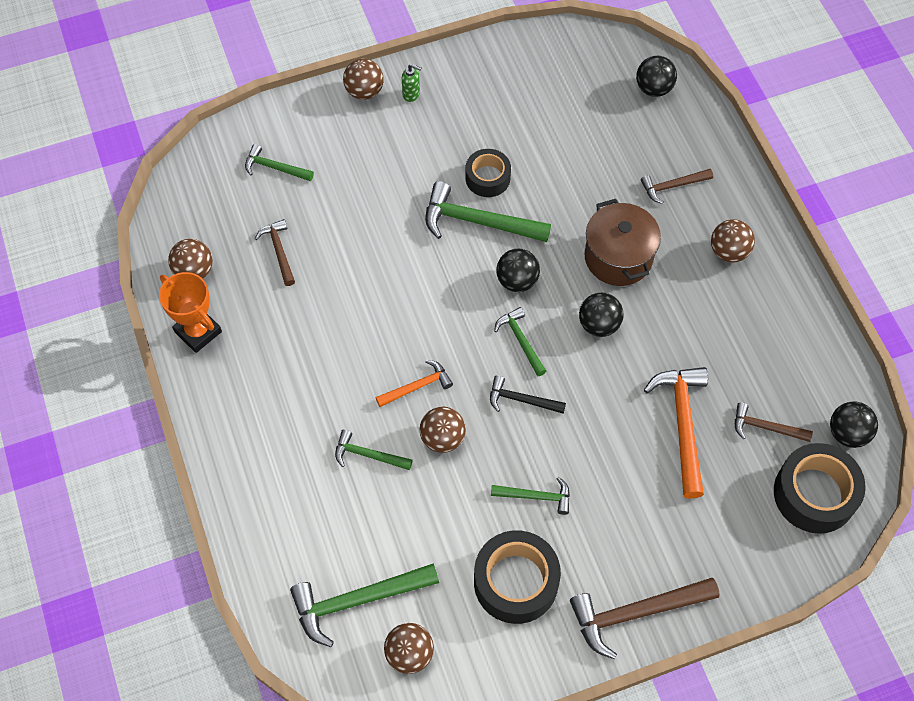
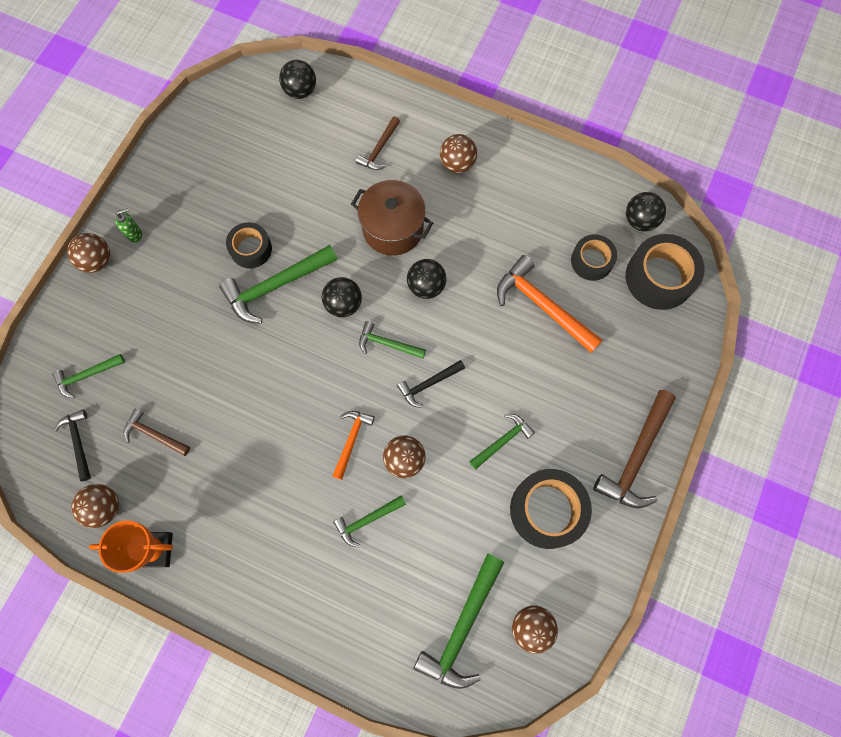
camera: 45 degrees left, 10 degrees up
brown hammer [735,402,813,442] -> black tape [571,234,617,281]
none -> black hammer [54,409,91,481]

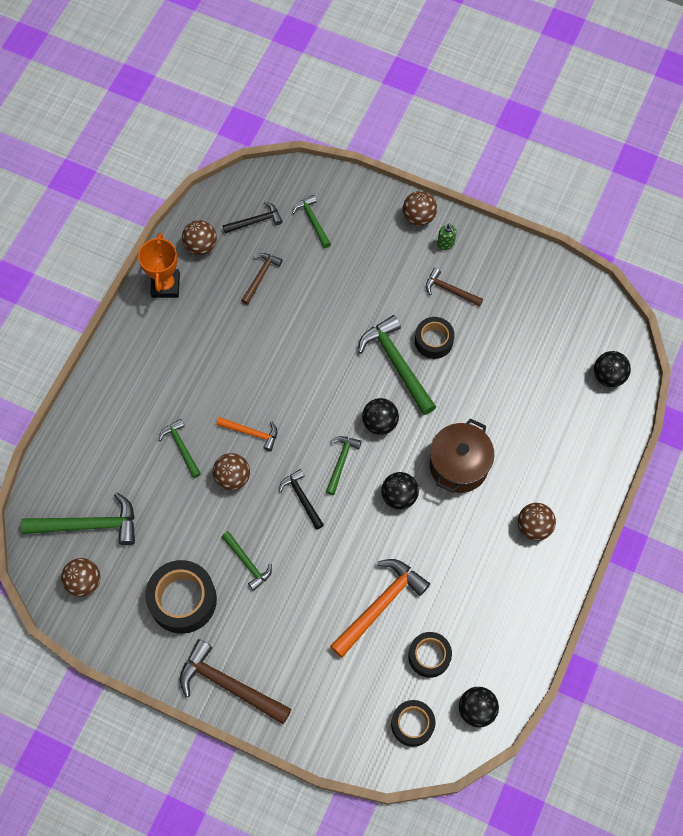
camera: 90 degrees right, 5 degrees down
brown hammer [355,116,400,170] -> brown hammer moved to [426,268,483,307]
green hammer [413,553,505,689] -> green hammer turned 150 degrees clockwise [21,493,135,545]
black tape [626,234,704,310] -> black tape [391,700,436,747], size x0.62

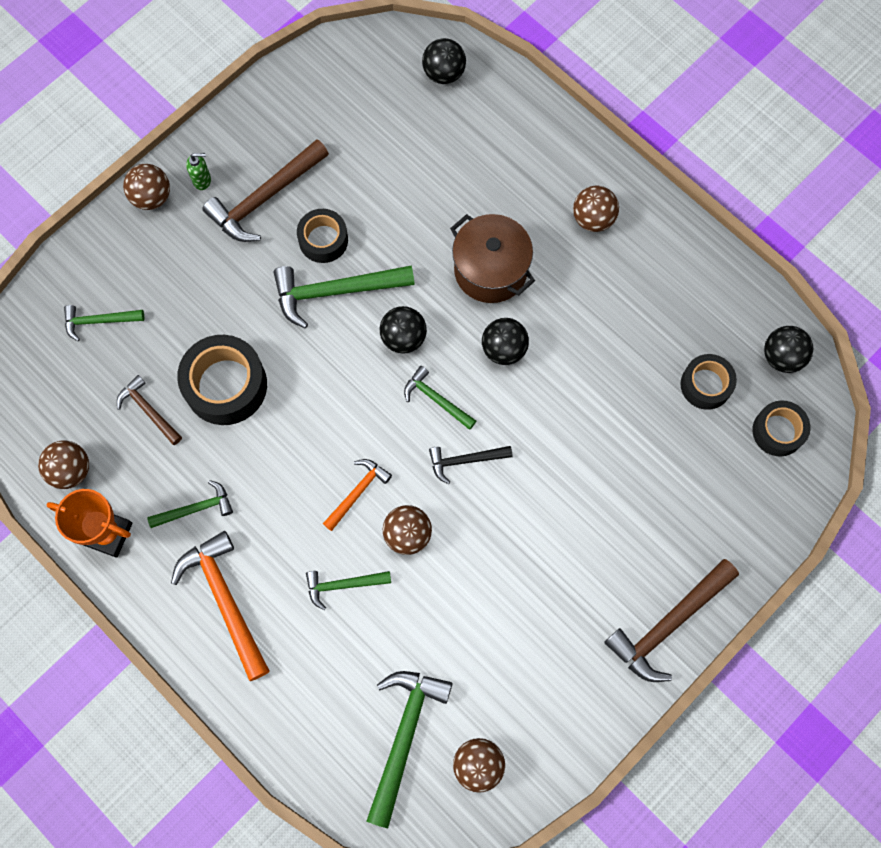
camera: 70 degrees left, 5 degrees up
black tape [145,560,217,634] -> black tape moved to [177,335,267,425]
green hammer [222,531,272,591] -> green hammer moved to [147,480,233,528]
black hammer [223,202,283,233] -> none
orange hammer [330,559,430,658] -> orange hammer moved to [171,531,269,681]
brown hammer [426,268,483,307] -> brown hammer [202,139,329,242], size x1.76

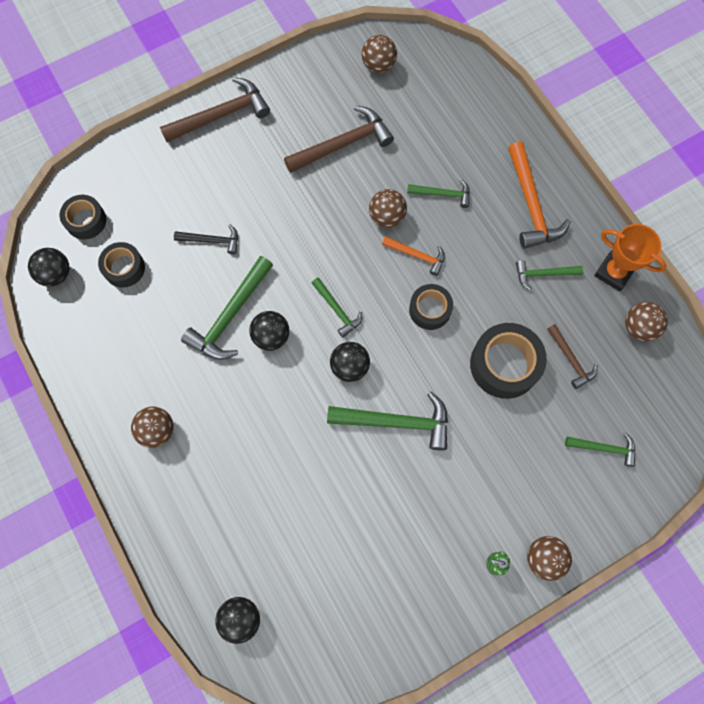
camera: 165 degrees left, 0 degrees up
brown hammer [202,139,329,242] -> brown hammer moved to [284,106,394,173]
black tape [297,209,348,263] -> black tape moved to [409,284,453,330]
orange hammer [323,459,392,531] -> orange hammer turned 120 degrees counterclockwise [382,236,445,276]
green hammer [367,671,453,828] -> green hammer moved to [181,256,273,360]
black hammer [429,446,513,484] -> black hammer moved to [174,224,238,254]
brown pot [450,214,535,303] -> none

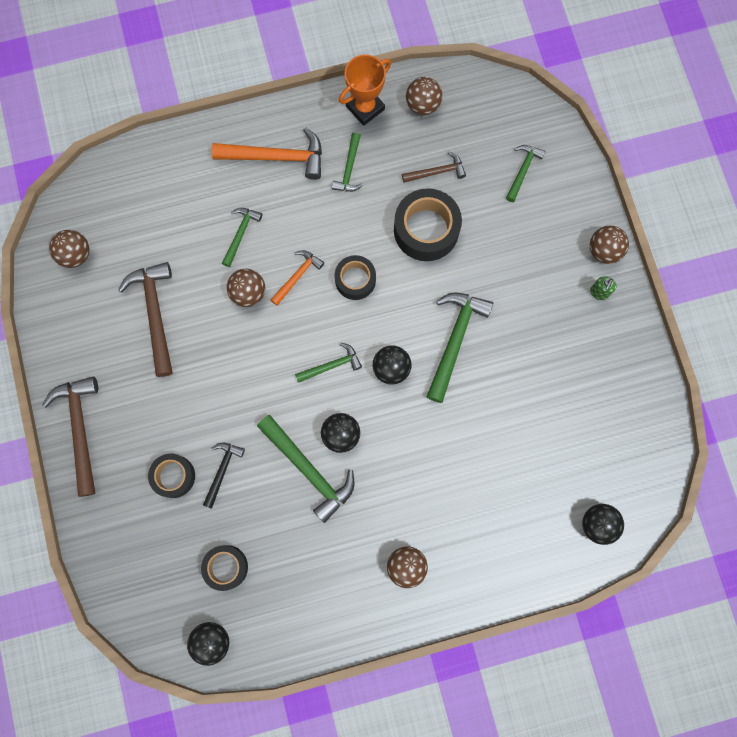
camera: 75 degrees left, 5 degrees up
black tape [60,195,106,240] -> black tape moved to [148,454,195,498]

